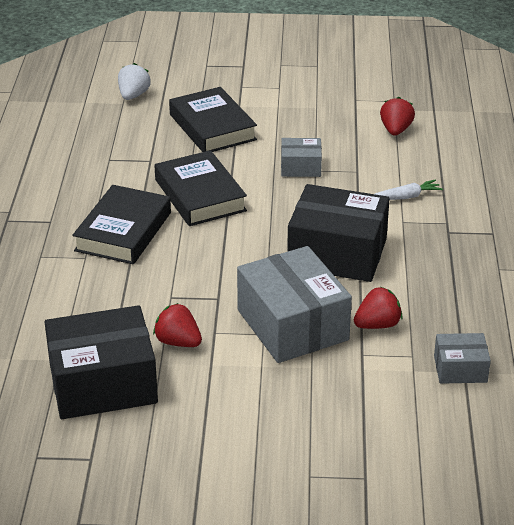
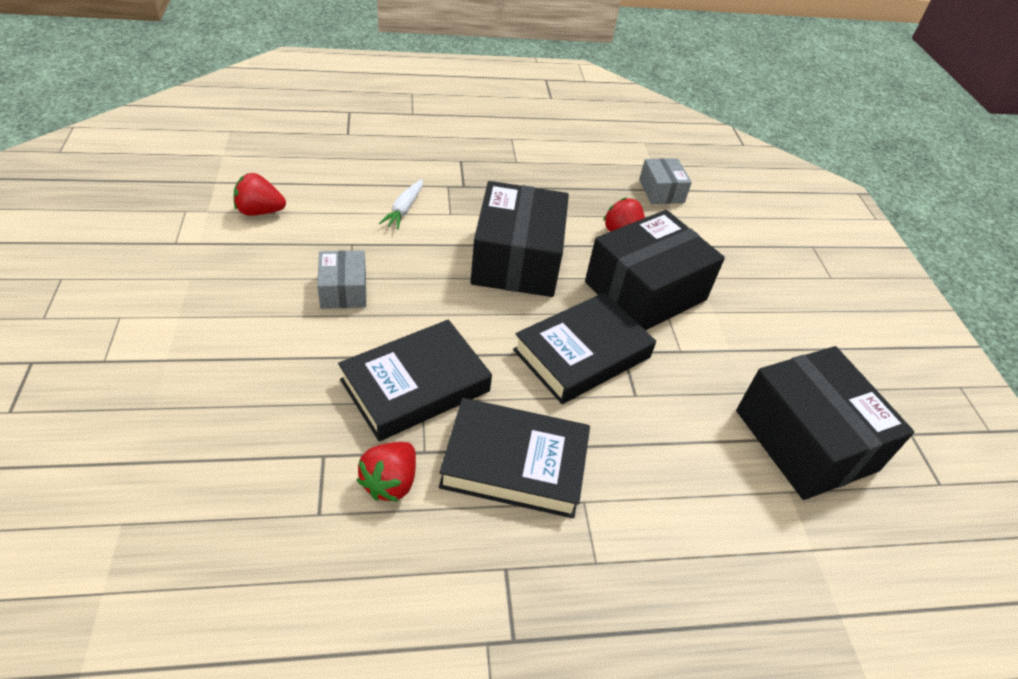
camera: 105 degrees left, 10 degrees up
white strawberry [118,63,150,100] -> none
red strawberry [153,303,202,347] -> red strawberry moved to [357,442,416,502]
black book [169,87,257,152] -> black book moved to [513,292,656,404]
grey box [237,246,352,363] -> black box [585,210,725,330]
white carrot [375,180,443,200] -> white carrot turned 135 degrees counterclockwise [379,179,423,229]

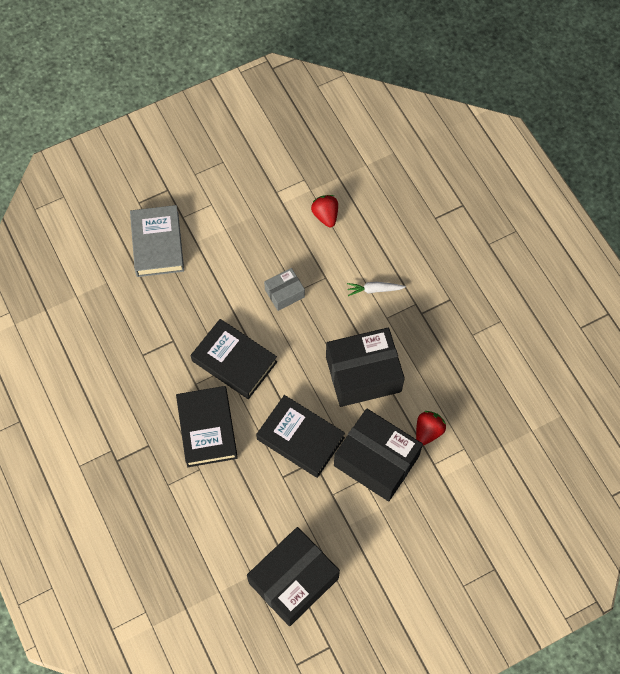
camera: 75 degrees right, 20 degrees up
red strawberry [357,442,416,502] -> none
grey box [639,158,692,204] -> none
none -> grey book [130,205,184,277]

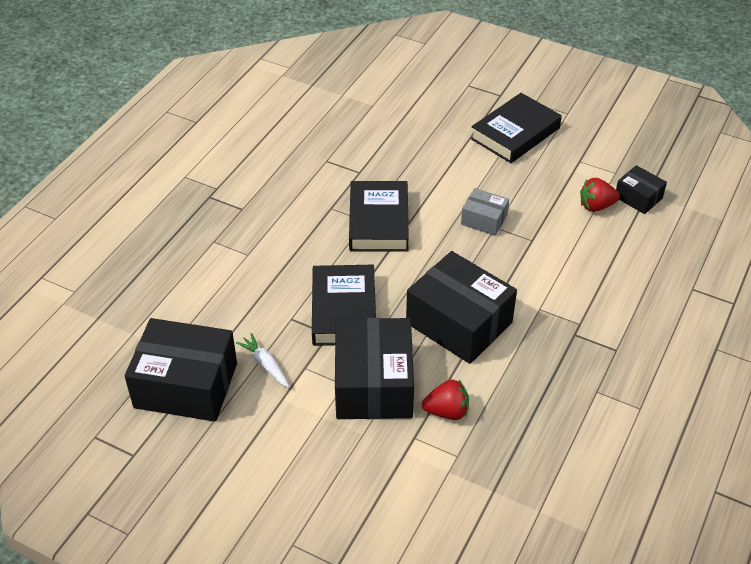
camera: 55 degrees right, 20 degrees down
grey book [130,205,184,277] -> none
black book [176,386,238,467] -> black book moved to [471,93,562,163]
red strawberry [311,195,338,227] -> red strawberry turned 135 degrees counterclockwise [580,178,620,212]
white carrot [347,282,406,296] -> white carrot moved to [236,333,289,388]
none -> black box [616,165,667,214]

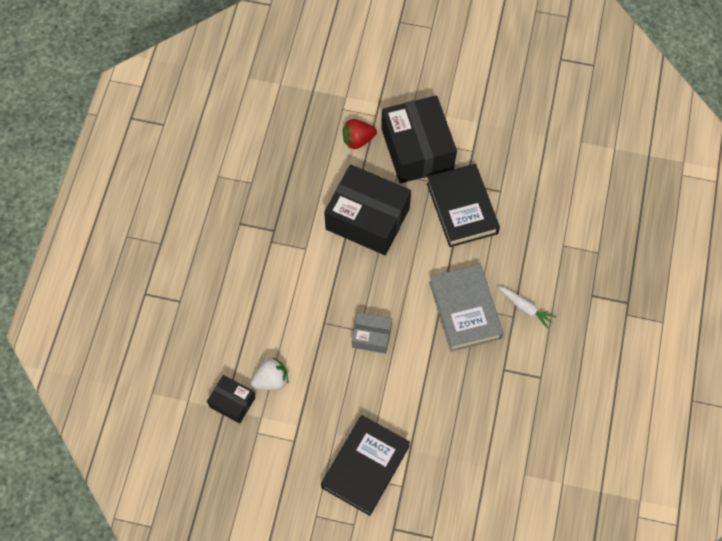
camera: 165 degrees right, 20 degrees up
black box [125,318,237,422] -> none
white carrot [236,333,289,388] -> white carrot moved to [498,286,556,329]
black book [349,181,409,252] -> grey book [429,264,504,352]
red strawberry [580,178,620,212] -> white strawberry [251,358,288,390]

